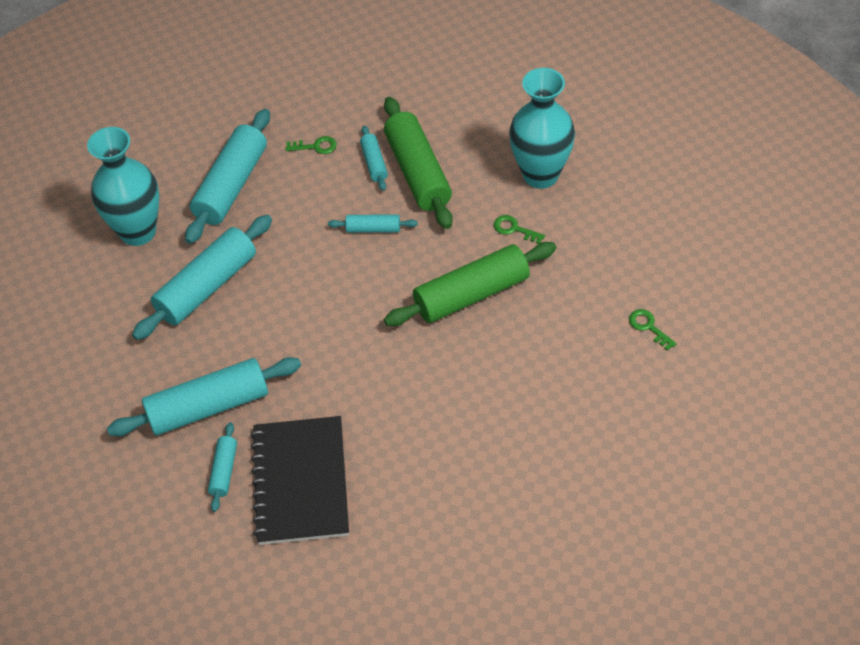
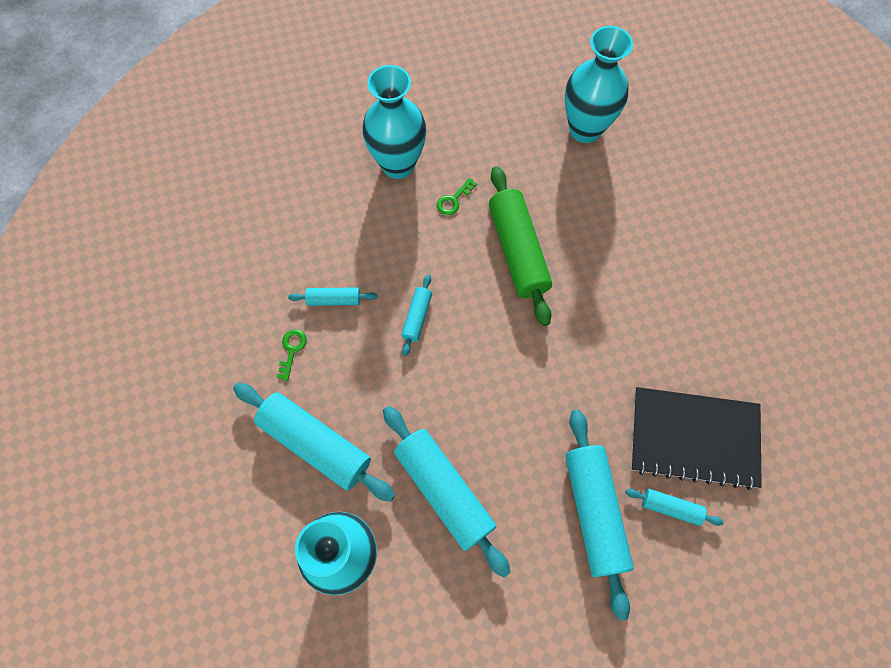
camera: 80 degrees left, 15 degrees up
green rolling pin [384,97,453,229] -> none
green key [629,309,677,351] -> turquoise vase [565,26,633,143]

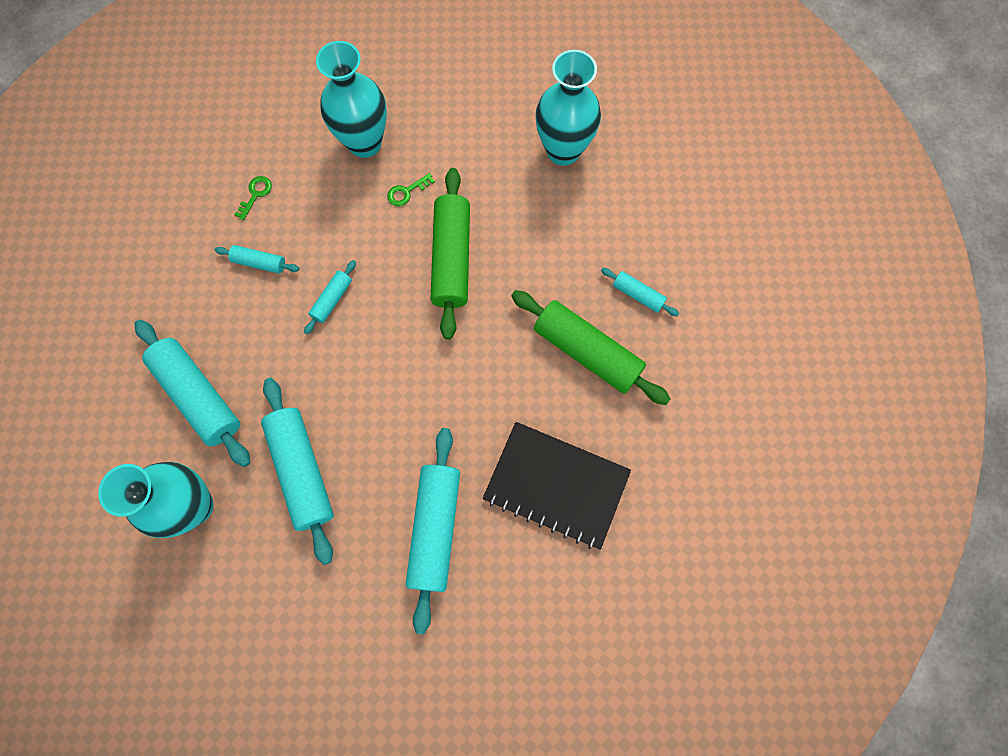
camera: 15 degrees right, 5 degrees up
green key [277,329,307,381] -> green key moved to [234,176,272,220]
turquoise rolling pin [625,489,724,526] -> turquoise rolling pin moved to [601,268,679,316]
none -> green rolling pin [511,290,670,405]

